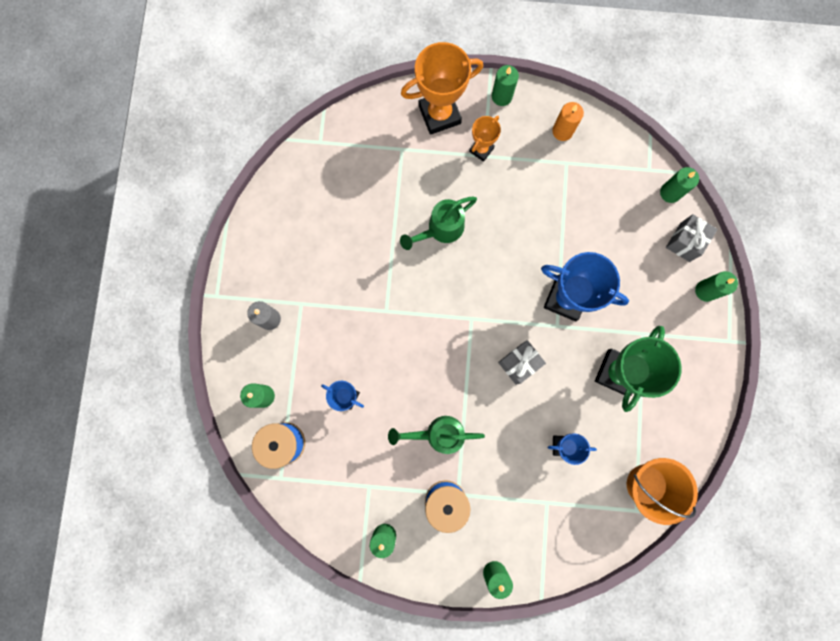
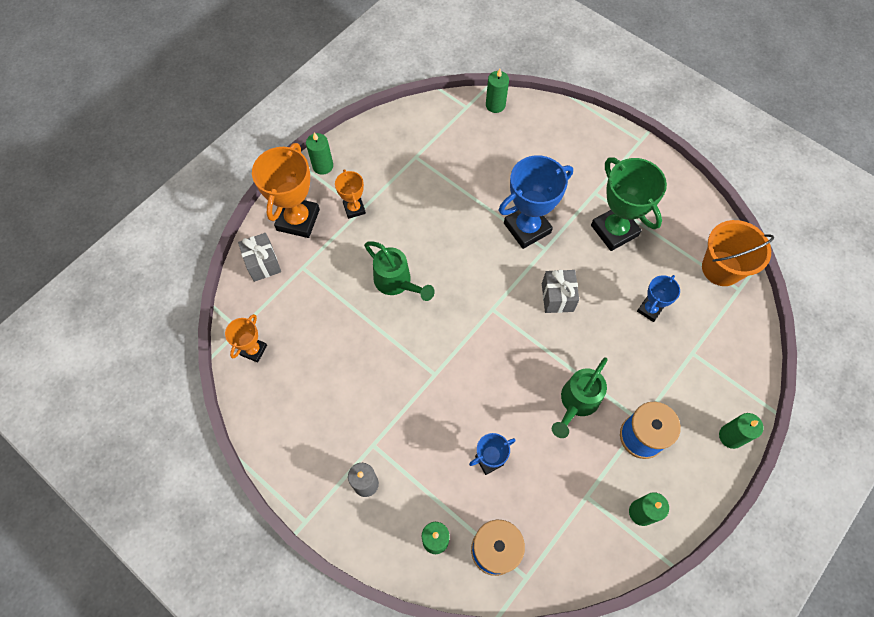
camera: 55 degrees left, 15 degrees down
green watering can [400,196,477,250] -> green watering can turned 45 degrees counterclockwise [364,241,435,301]
orange candle [552,102,584,141] -> none
grey gift [666,214,718,262] -> grey gift moved to [238,233,281,282]
green candle [695,271,738,302] -> none
none -> orange trophy [225,314,267,363]

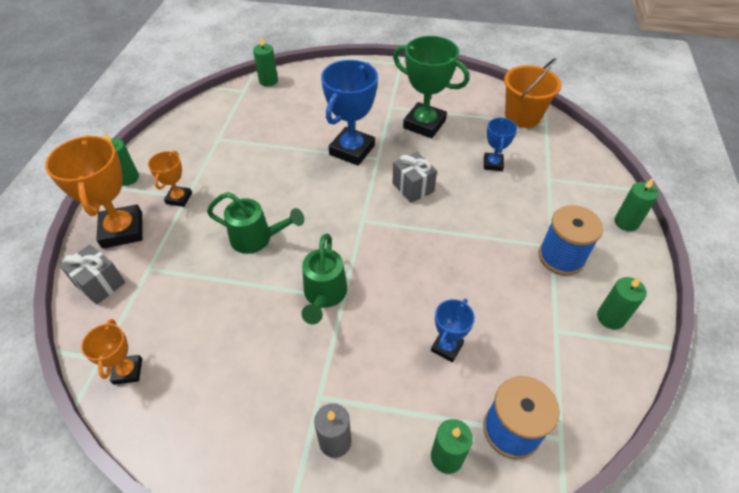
camera: 30 degrees left, 15 degrees down
orange trophy [335,169,366,219] -> orange trophy turned 60 degrees clockwise [148,151,192,207]
green watering can [552,357,608,438] -> green watering can moved to [301,234,347,324]

